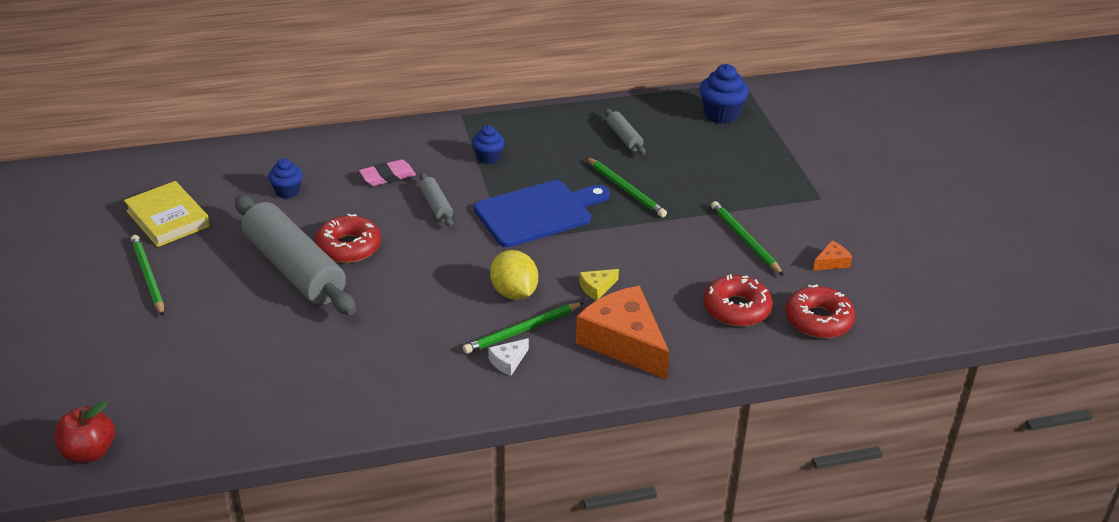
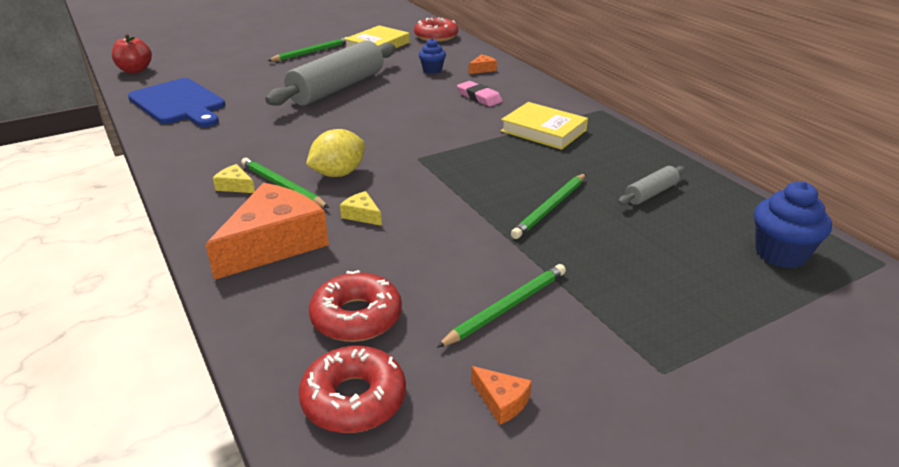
camera: 75 degrees right, 5 degrees down
red donut [315,214,381,263] -> red donut moved to [414,18,458,42]
grey rolling pin [419,173,453,227] -> none
blue cupcake [472,125,505,164] -> yellow book [501,102,588,150]
blue cutting board [474,180,610,247] -> blue cutting board moved to [128,78,225,127]
white cheese [488,338,529,376] -> yellow cheese [213,164,255,193]
none -> orange cheese [468,54,497,74]

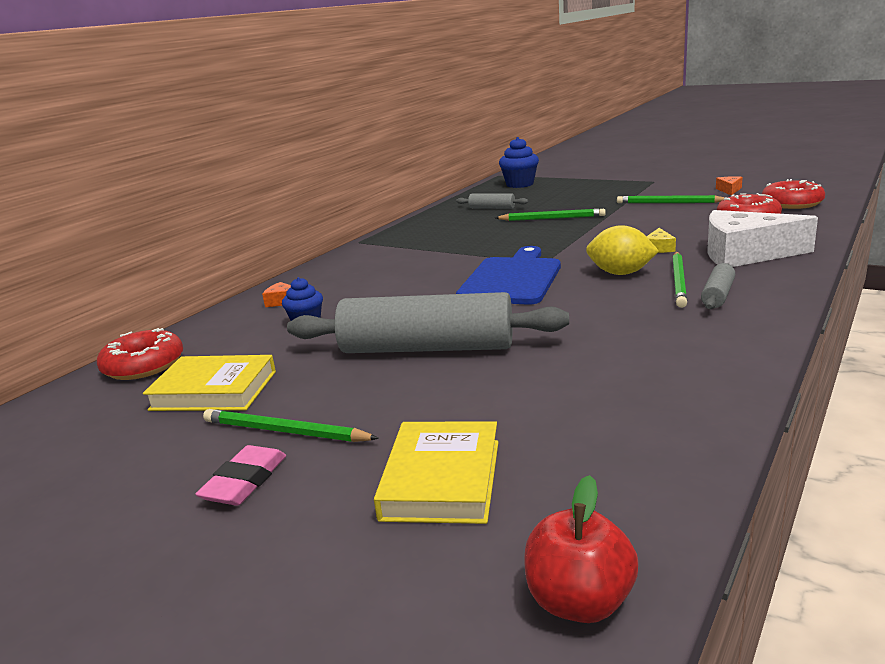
camera: 115 degrees left, 10 degrees down
blue cutting board [128,78,225,127] -> blue cutting board moved to [456,246,561,305]
orange cheese [205,183,329,280] -> white cheese [707,210,818,267]
yellow cheese [213,164,255,193] -> grey rolling pin [701,263,735,309]
pink eraser [457,81,503,107] -> pink eraser moved to [195,445,286,506]
yellow book [501,102,588,150] -> yellow book moved to [374,421,498,524]

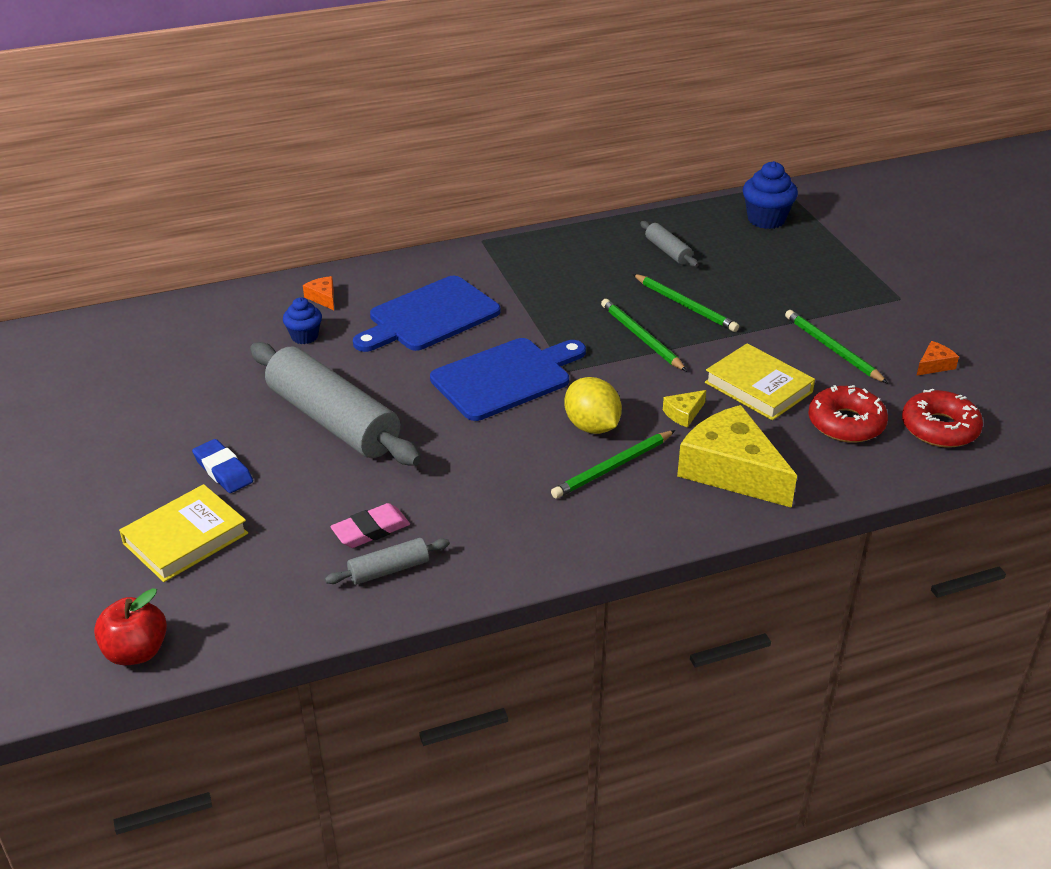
camera: 35 degrees right, 15 degrees up
red donut [97,328,183,380] -> none
yellow book [143,355,276,411] -> yellow book moved to [705,343,815,420]
pink eraser [195,445,286,506] -> pink eraser moved to [330,503,410,548]
green pencil [203,409,379,442] -> green pencil moved to [601,299,687,371]
grey rolling pin [701,263,735,309] -> grey rolling pin moved to [325,538,450,585]
white cheese [707,210,818,267] -> yellow cheese [677,405,797,508]
none -> blue eraser [192,439,253,493]
none -> blue cutting board [353,276,501,352]

